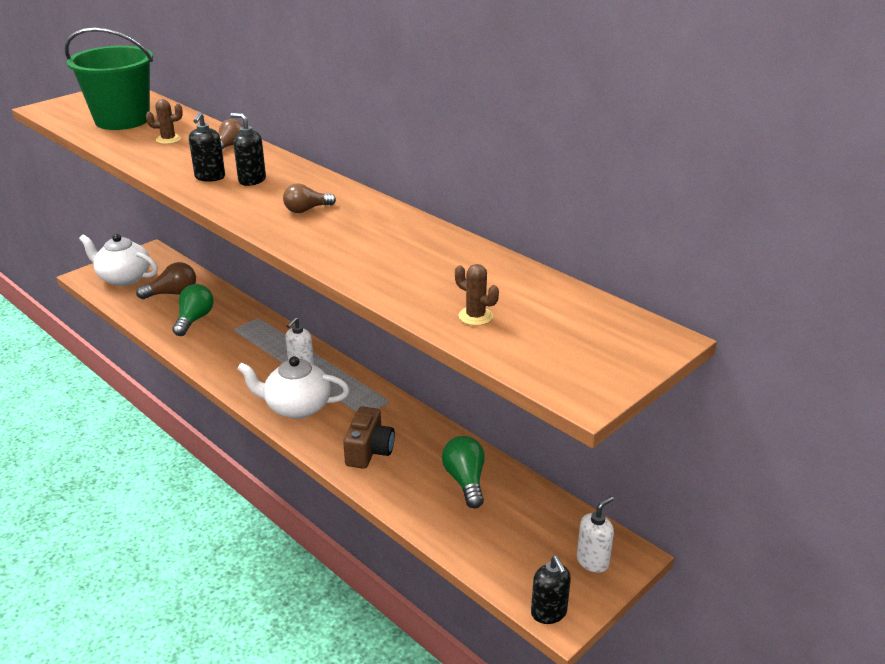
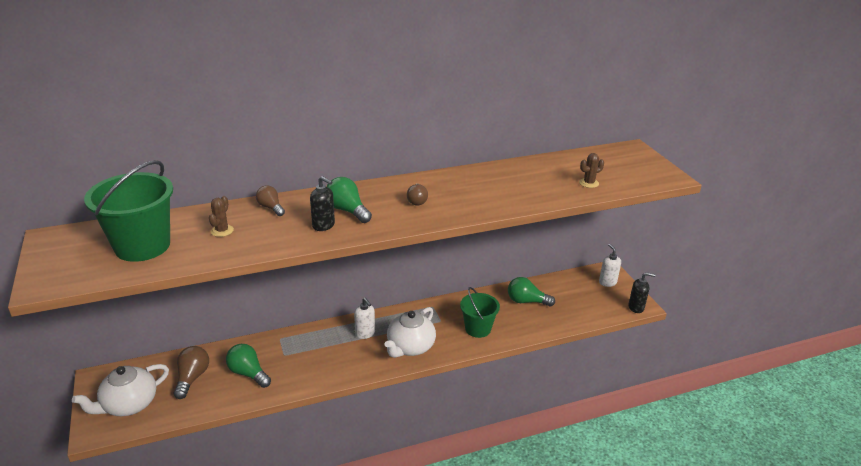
camera: 65 degrees left, 0 degrees up
black soap dispenser [230,113,266,186] -> green light bulb [327,177,372,223]
brown camera [343,406,395,469] -> green bucket [460,287,500,338]

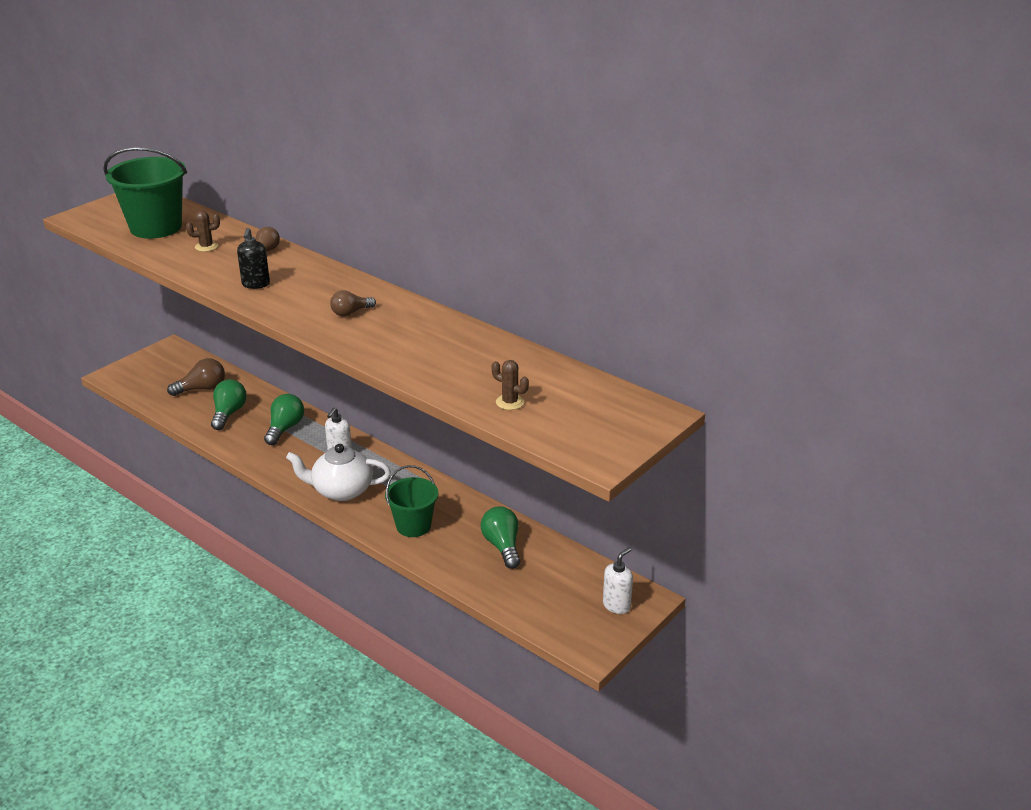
camera: 60 degrees right, 0 degrees up
white teapot [72,364,169,416] -> none
green light bulb [327,177,372,223] -> green light bulb moved to [264,394,304,445]
black soap dispenser [628,272,655,313] -> none

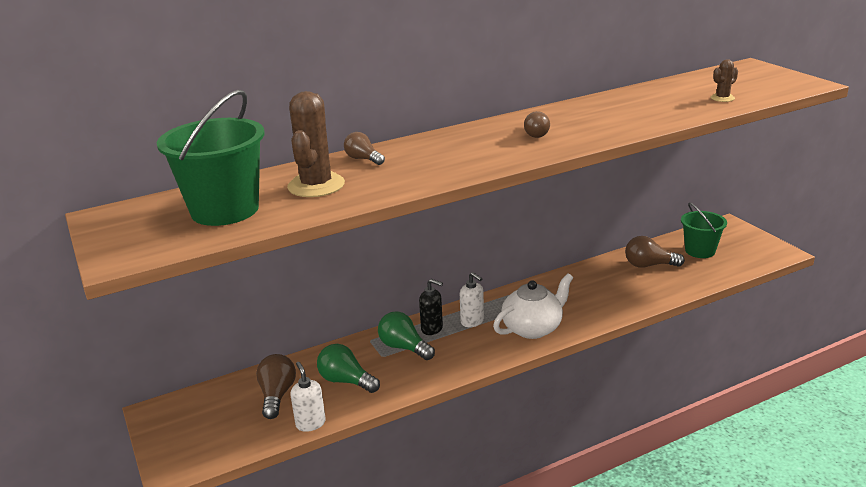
camera: 65 degrees left, 5 degrees down
brown cactus [186,211,220,252] -> brown cactus [287,91,345,197], size x2.04
black soap dispenser [237,228,270,289] -> black soap dispenser moved to [419,279,443,335]
white teapot [286,444,391,501] -> white teapot turned 150 degrees counterclockwise [493,273,573,339]
green bucket [385,465,438,537] -> green bucket moved to [681,202,727,258]
green light bulb [481,507,520,569] -> brown light bulb [625,236,685,268]
white soap dispenser [603,547,633,614] -> white soap dispenser moved to [290,362,326,432]

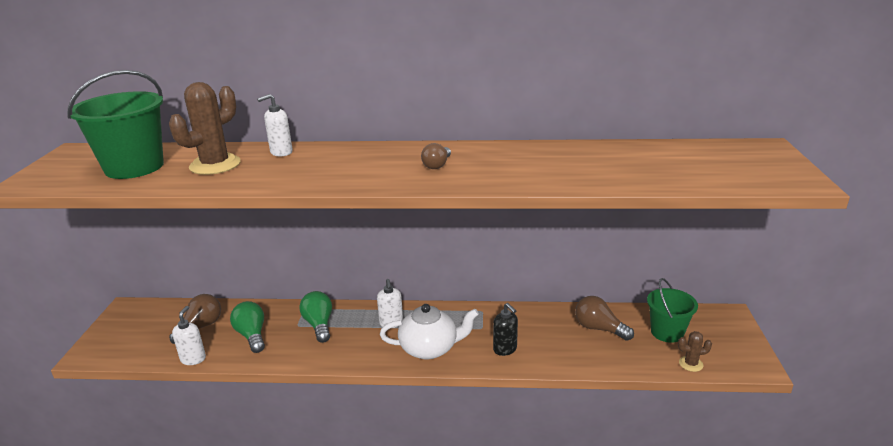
camera: 30 degrees right, 0 degrees up
brown light bulb [344,132,385,165] -> white soap dispenser [257,94,293,156]
black soap dispenser [419,279,443,335] -> black soap dispenser moved to [493,303,518,356]
brown cactus [711,59,738,102] -> brown cactus moved to [678,331,712,372]

